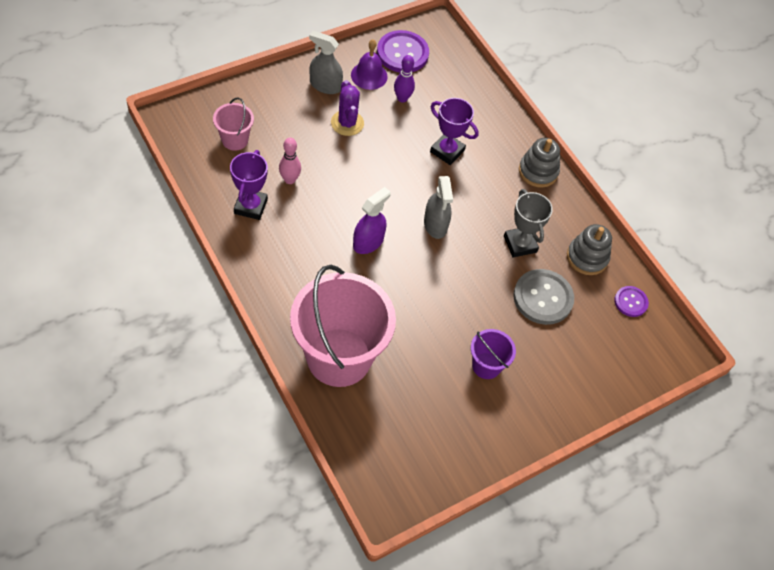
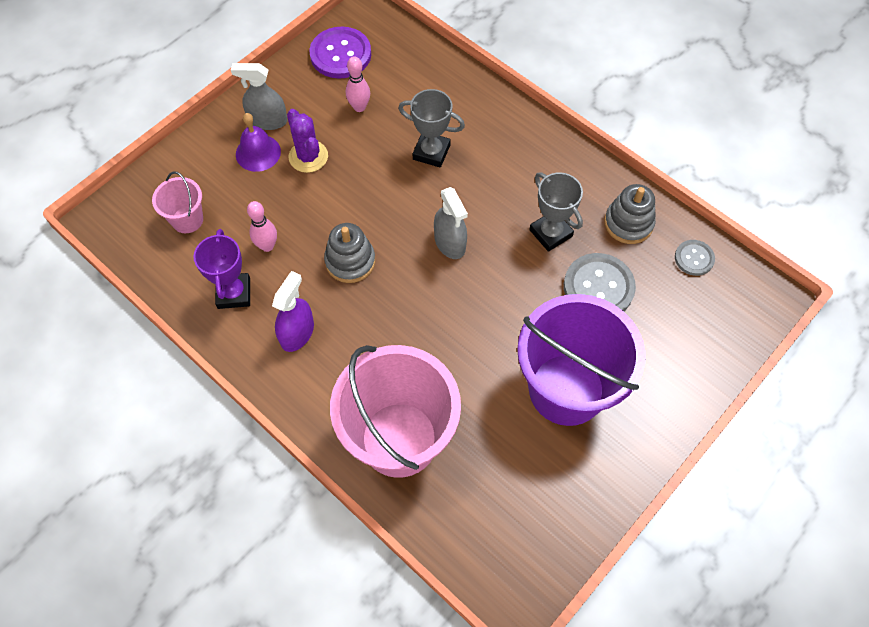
camera: 10 degrees left, 5 degrees up
purple bell [351,39,388,90] -> purple bell moved to [236,113,281,172]
purple spray bottle [353,187,391,254] -> purple spray bottle moved to [272,271,314,352]
purple bowling pin [394,55,415,103] -> pink bowling pin [346,56,370,112]
purple trophy [430,98,479,165] -> grey trophy [398,89,465,168]
purple bucket [471,329,516,379] -> purple bucket [517,294,646,426], size x2.20
grey stacking toy [519,138,560,188] -> grey stacking toy moved to [324,223,375,283]
purple button [614,286,649,317] -> grey button [675,240,715,276]

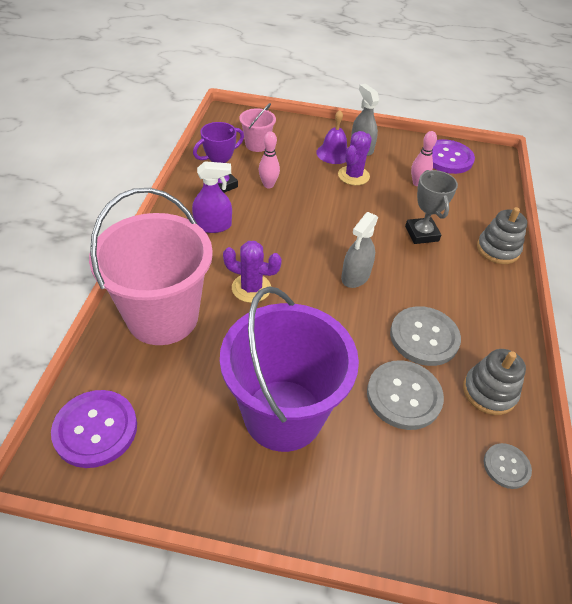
camera: 55 degrees right, 15 degrees down
grey stacking toy [324,223,375,283] -> grey stacking toy moved to [477,207,527,264]
grey trophy [529,172,583,252] -> grey button [390,306,461,366]
none -> purple button [51,390,137,468]
none -> purple cactus [223,241,282,303]

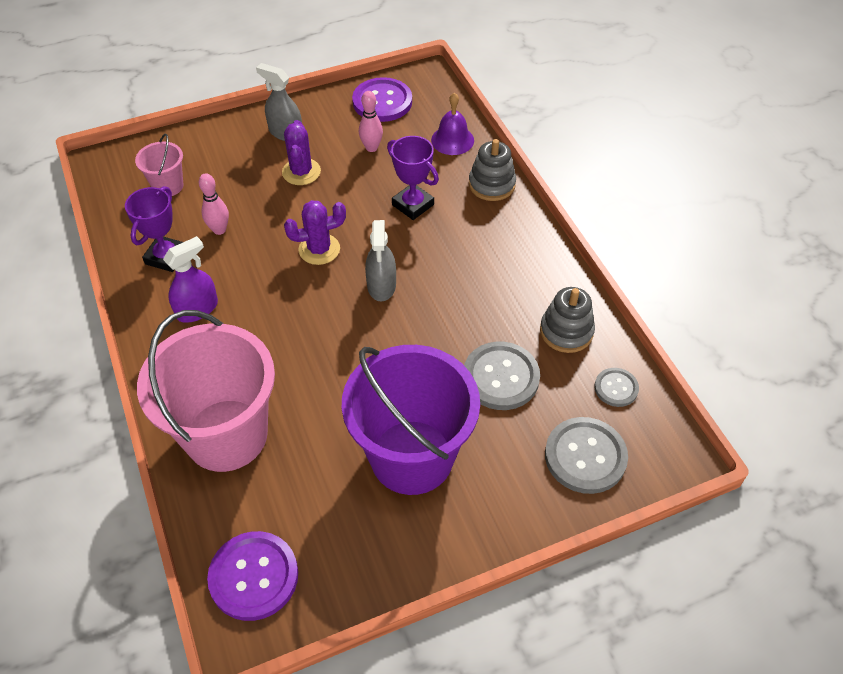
camera: 30 degrees left, 5 degrees up
purple cactus [223,241,282,303] -> purple cactus moved to [284,200,346,265]
purple bell [316,110,347,164] -> purple bell moved to [431,92,474,155]
grey button [390,306,461,366] -> grey button moved to [545,417,628,494]
grey trophy [405,170,458,244] -> purple trophy [387,136,439,220]

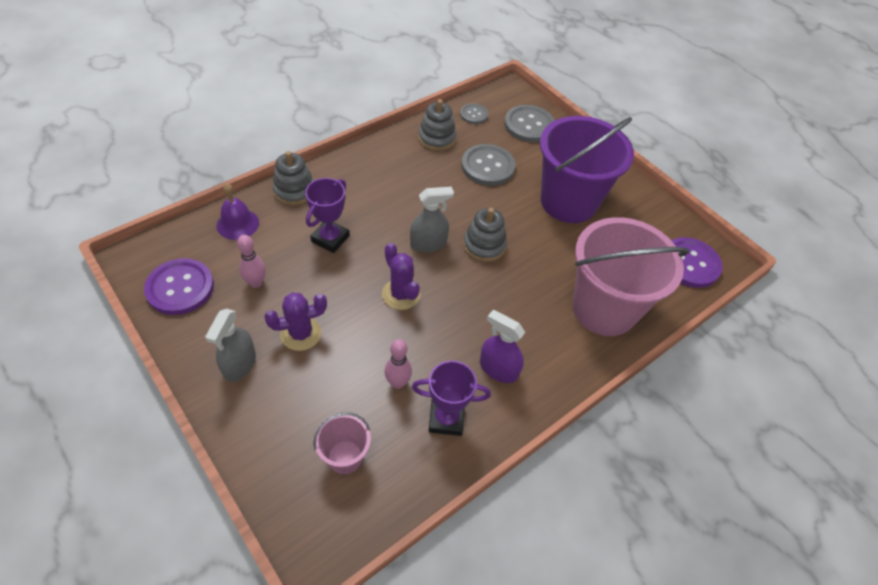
camera: 110 degrees left, 0 degrees up
none -> grey stacking toy [463,208,507,262]

